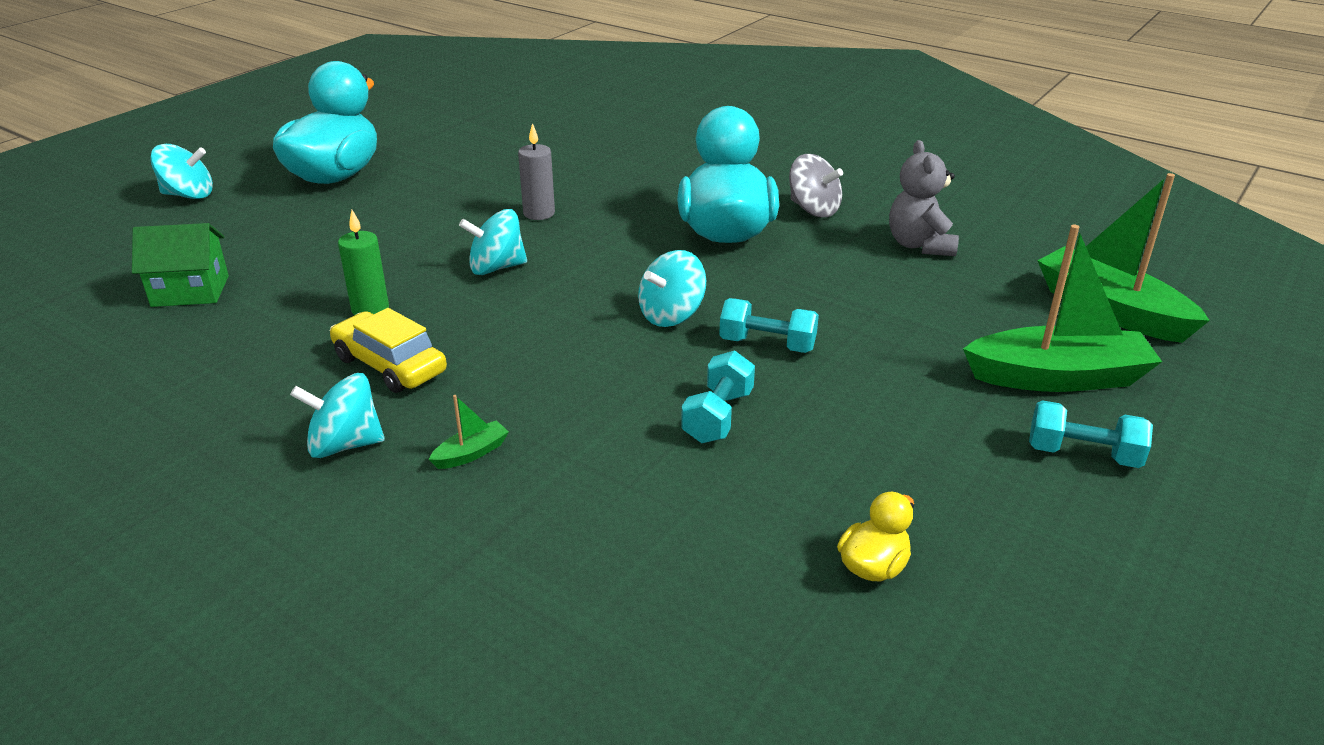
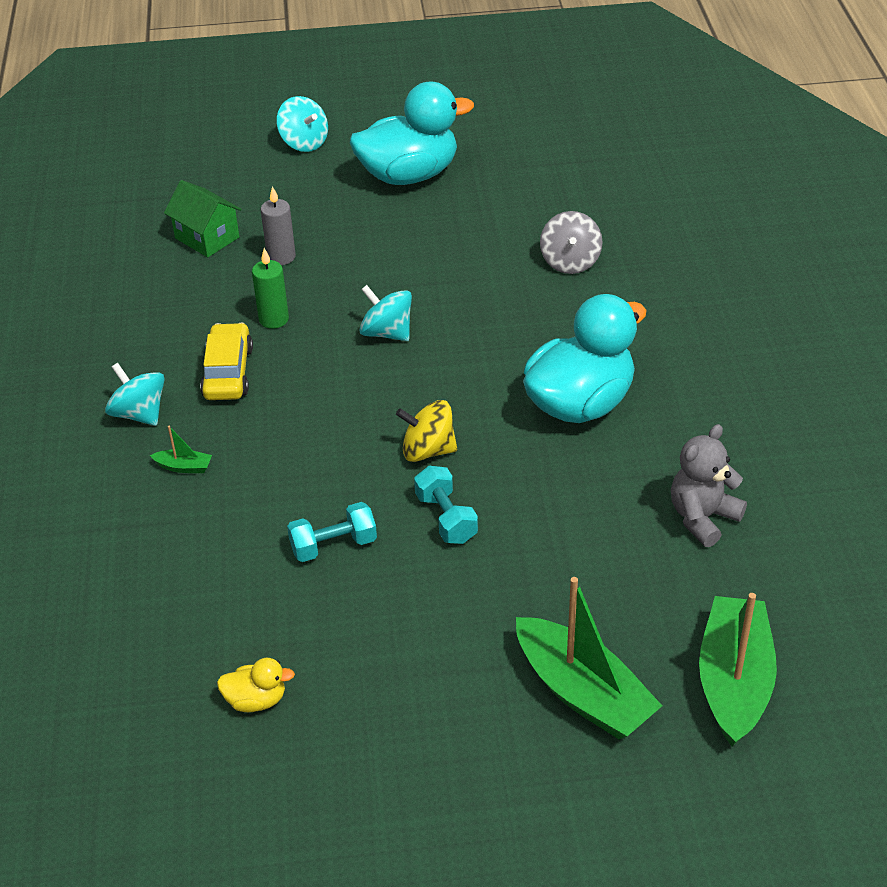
camera: 50 degrees right, 10 degrees up
grey candle [518,123,555,220] -> grey candle moved to [261,186,296,265]
turquoise spinning top [638,250,706,327] -> yellow spinning top [396,400,457,462]
grey spinning top [789,154,843,217] -> grey spinning top moved to [540,211,603,274]
turquoise dumbbell [1029,400,1153,468] -> none

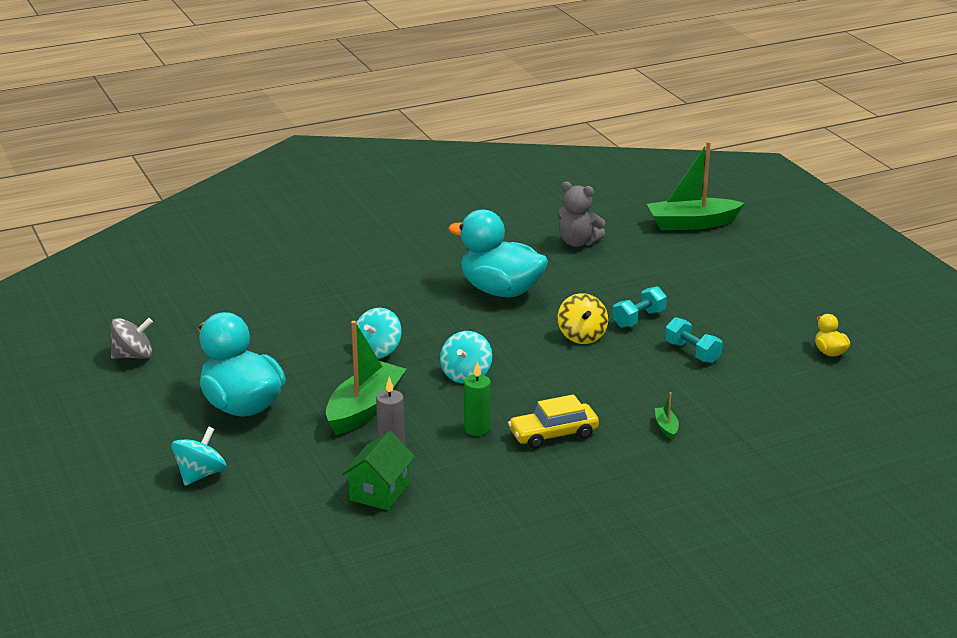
camera: 110 degrees left, 15 degrees down
turquoise spinning top [105,363,165,426] -> turquoise spinning top moved to [356,308,401,359]
green boat [516,577,662,739] -> green boat moved to [326,321,407,435]
grey spinning top [540,211,603,274] -> grey spinning top moved to [111,318,153,359]

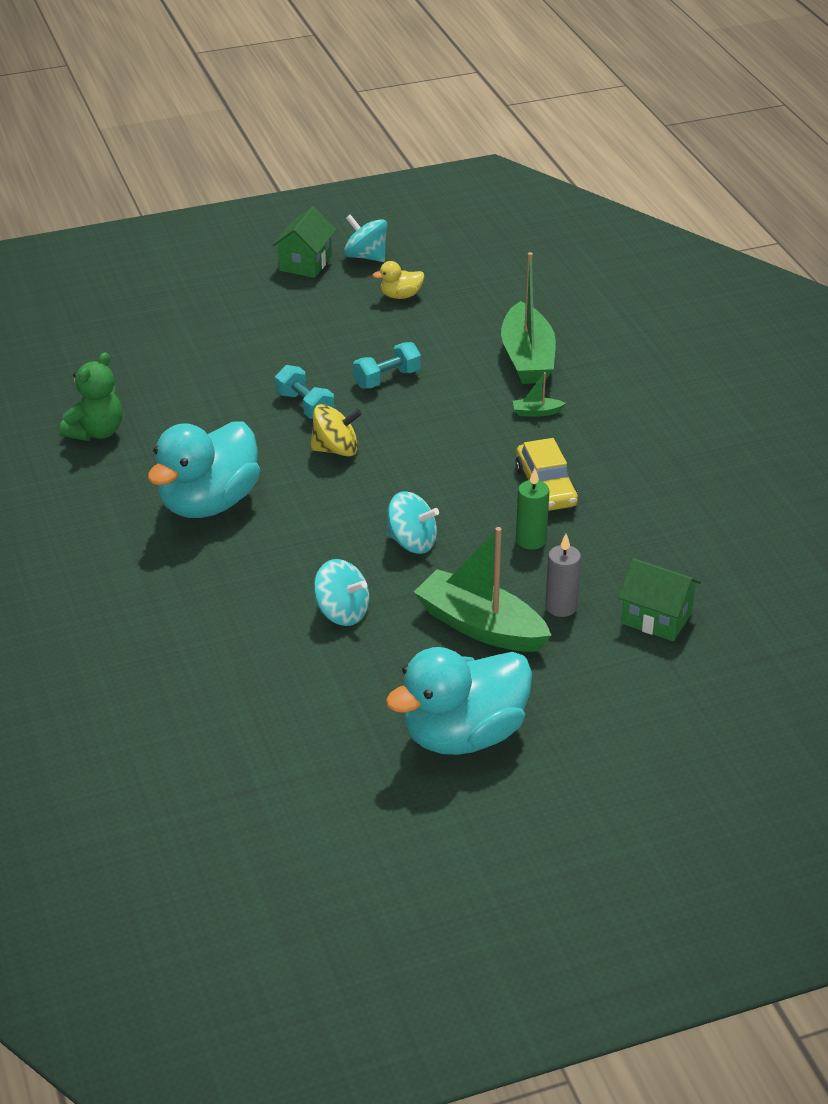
camera: 85 degrees left, 10 degrees up
grey spinning top [111,318,153,359] -> none
turquoise spinning top [171,426,226,486] -> turquoise spinning top moved to [344,214,387,262]
grey teddy bear [558,182,605,247] -> green teddy bear [60,352,122,441]
green boat [647,141,745,230] -> green boat moved to [501,252,556,384]
none -> green house [272,206,336,278]

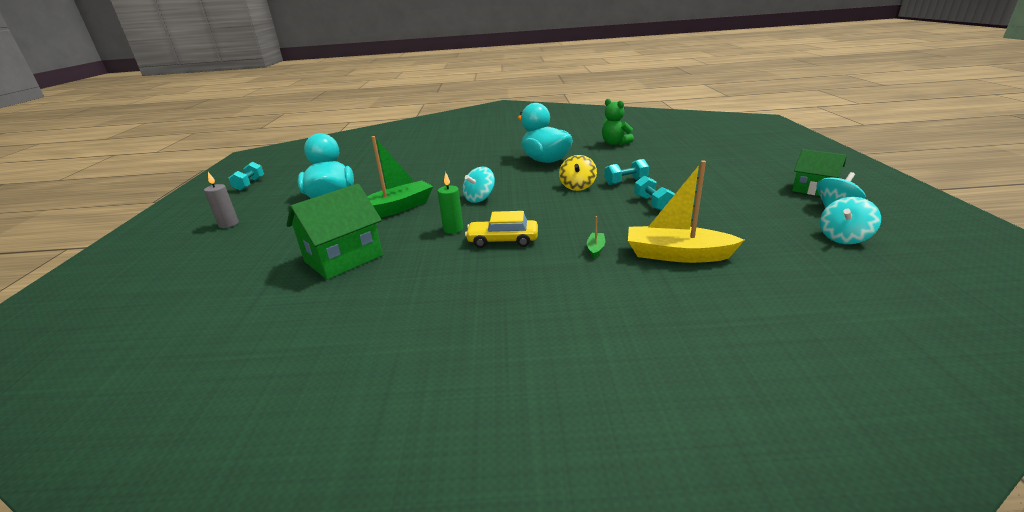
camera: 110 degrees right, 10 degrees down
turquoise spinning top [314,559,369,626] -> turquoise spinning top moved to [820,197,881,244]
yellow duck [372,261,424,299] -> none
green boat [501,252,556,384] -> yellow boat [628,160,744,263]
grey candle [545,534,581,617] -> grey candle moved to [204,172,239,228]
green house [618,558,701,641] -> green house [286,184,383,280], size x1.55
none -> turquoise dumbbell [229,162,264,191]

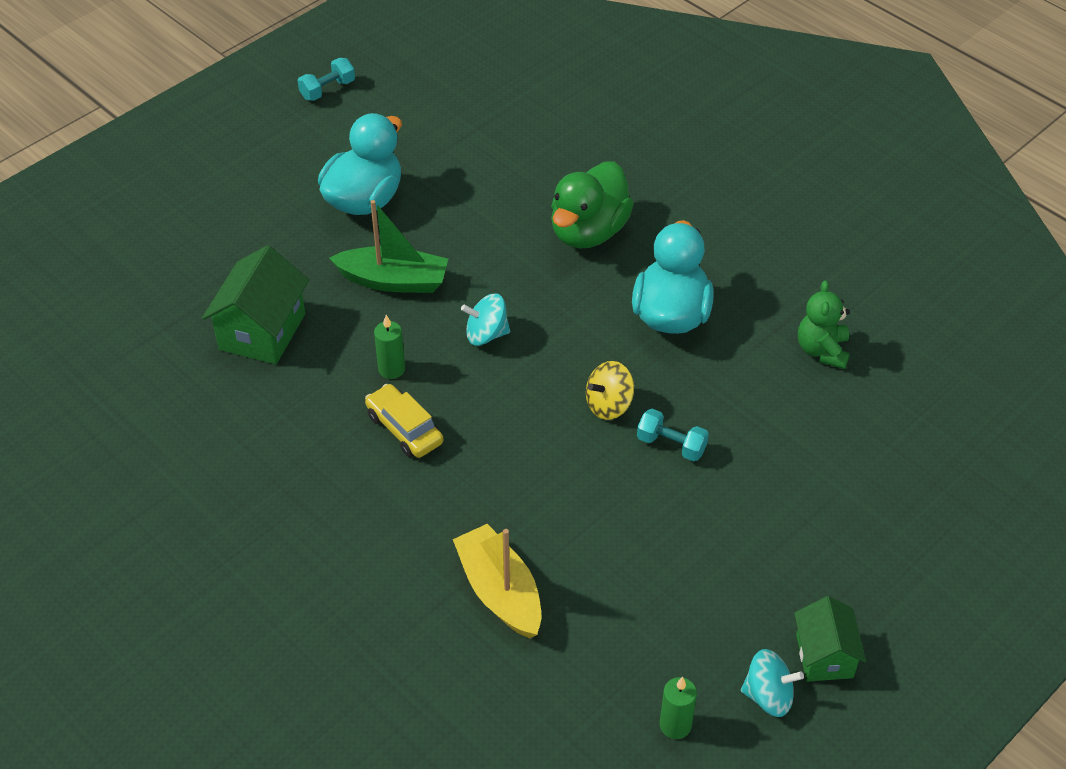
camera: 45 degrees right, 20 degrees up
grey candle [204,172,239,228] -> none
green house [286,184,383,280] -> green house turned 75 degrees counterclockwise [202,245,309,364]
green boat [587,216,605,258] -> none
turquoise dumbbell [634,175,675,211] -> none
turquoise spinning top [820,197,881,244] -> green candle [660,677,697,739]
none -> green duck [551,161,634,248]

